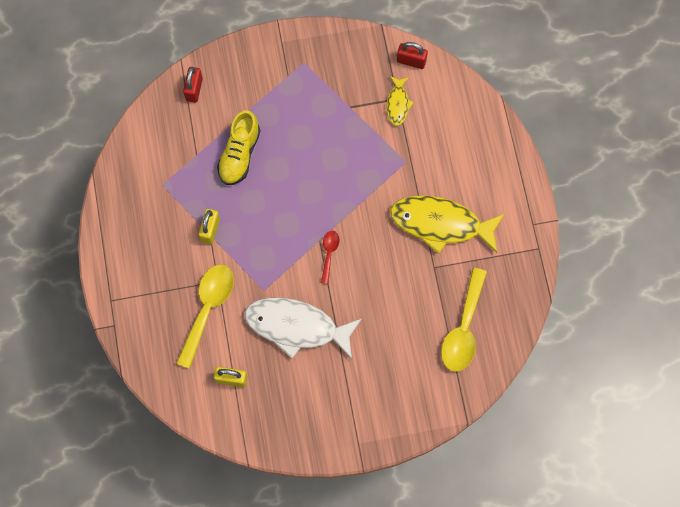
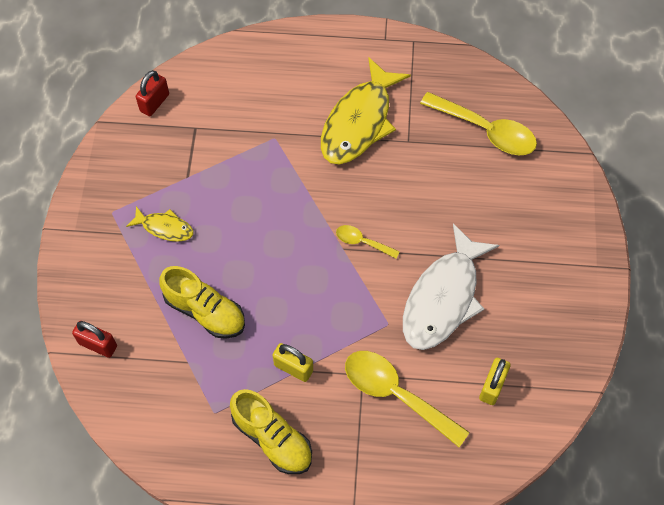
camera: 75 degrees left, 10 degrees down
red spoon [321,231,339,284] -> yellow spoon [336,225,400,259]
yellow fish [387,76,414,126] -> yellow fish moved to [126,206,194,242]
none -> yellow shoe [230,389,312,474]

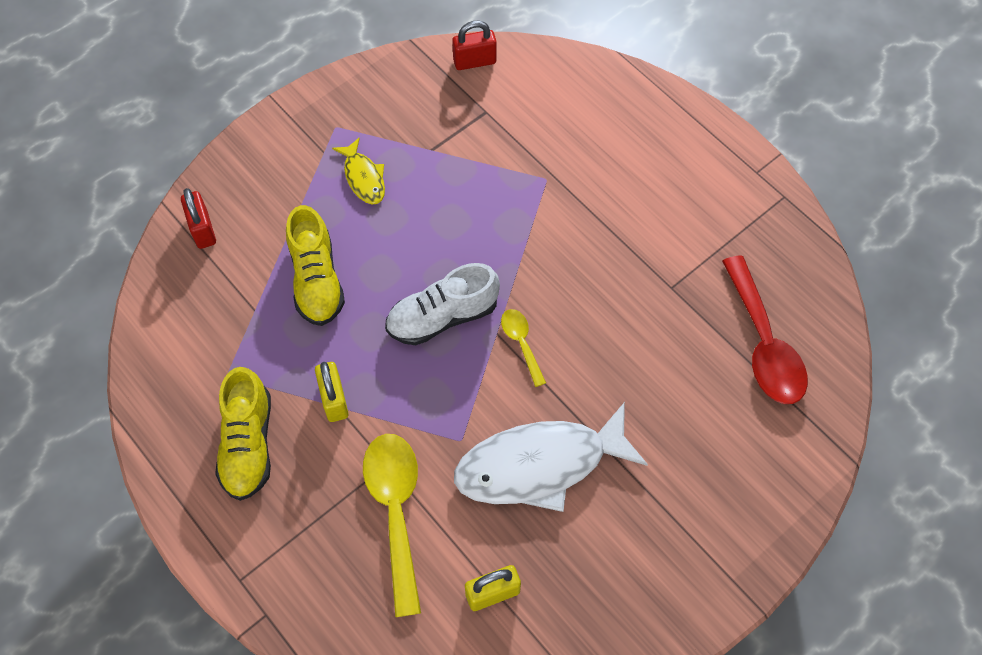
camera: 45 degrees right, 0 degrees up
yellow fish [321,57,411,164] -> none
yellow spoon [420,92,537,155] -> red spoon [722,255,808,404]
none -> white shoe [385,263,500,345]

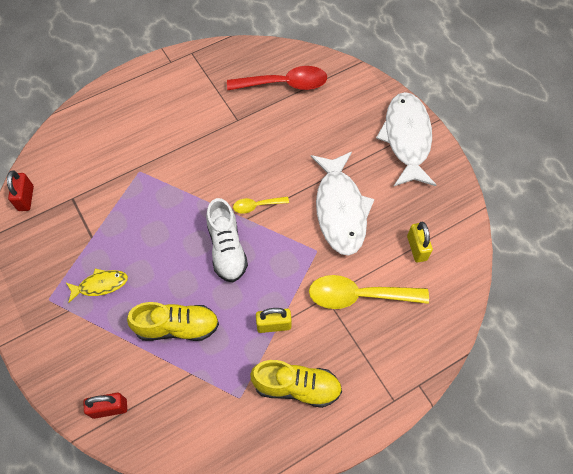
camera: 80 degrees left, 0 degrees up
none -> white fish [376,92,436,186]

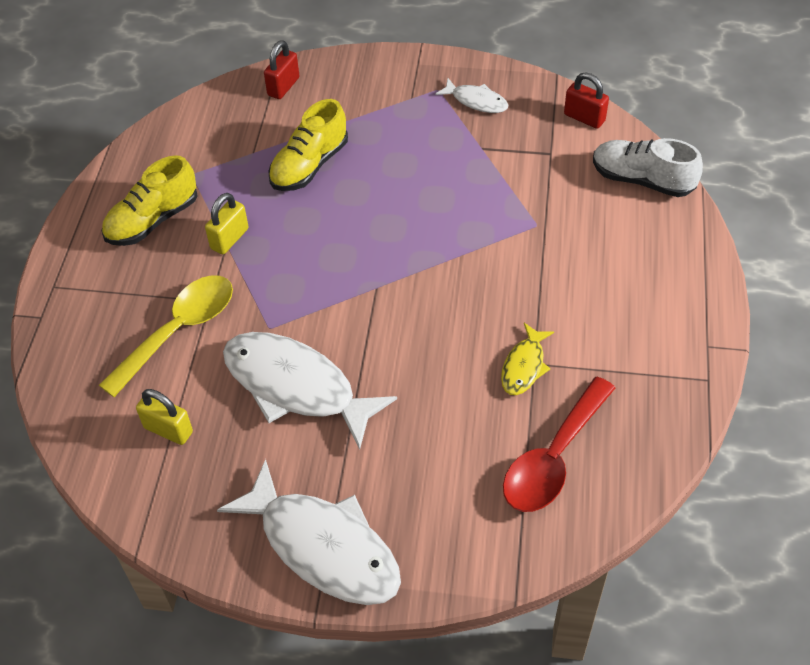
camera: 130 degrees right, 10 degrees down
yellow fish [66,269,128,303] -> yellow fish moved to [501,323,554,395]
white shoe [206,198,248,282] -> white shoe moved to [593,138,703,197]
yellow spoon [233,197,289,214] -> none
none -> white fish [435,78,508,113]

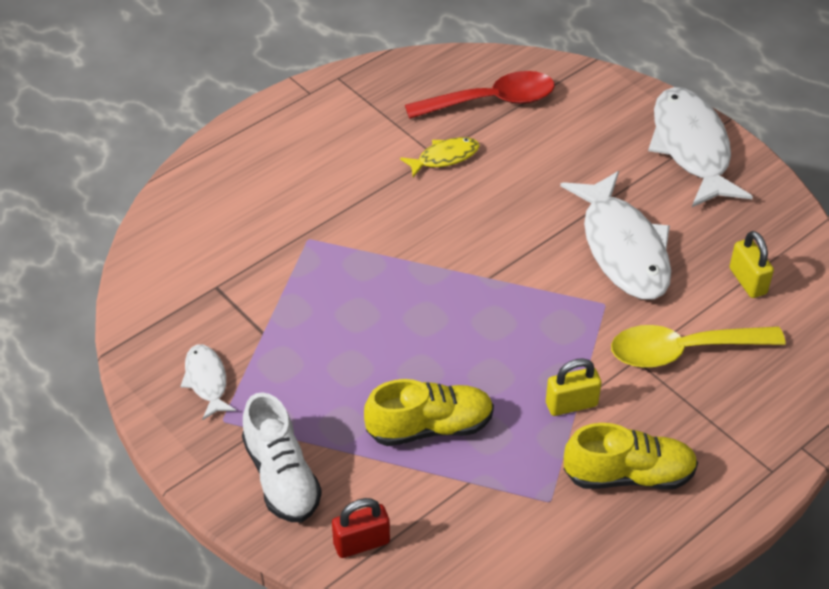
camera: 140 degrees left, 5 degrees down
red padlock [564,73,609,129] -> none
white shoe [593,138,703,197] -> white shoe moved to [242,392,322,522]

